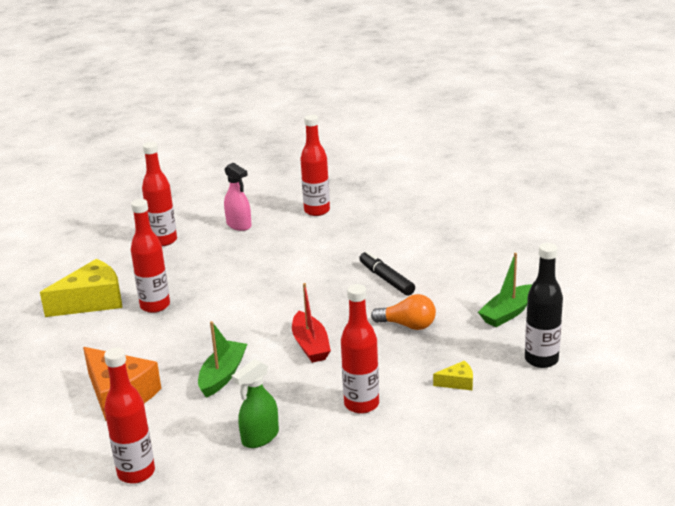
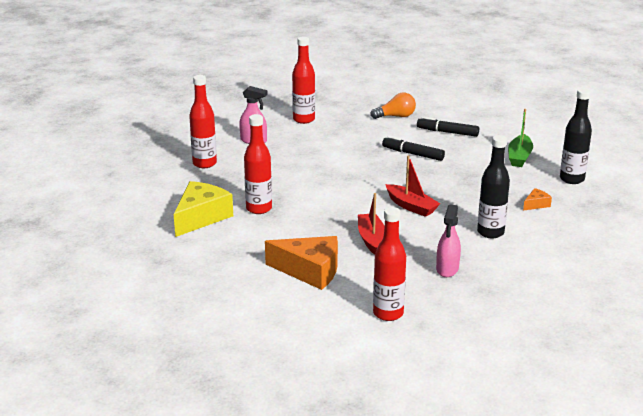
camera: 30 degrees left, 0 degrees up
green boat [198,321,247,398] -> red boat [358,193,385,255]
green spray bottle [232,359,279,448] -> pink spray bottle [436,204,461,277]
red bottle [341,284,379,414] -> black bottle [477,135,510,238]
orange light bulb [371,294,436,330] -> orange light bulb moved to [370,93,416,119]
yellow cheese [433,360,473,390] -> orange cheese [523,188,552,211]
none -> black marker [417,117,479,137]

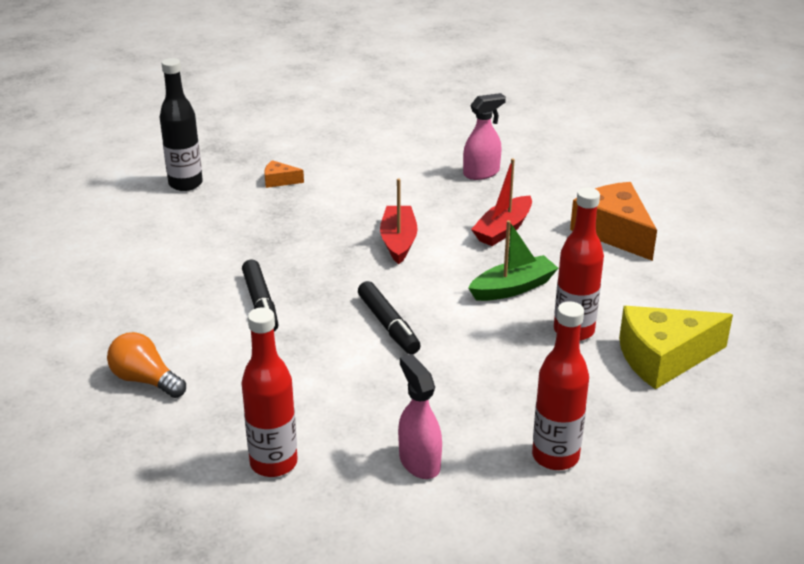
camera: 135 degrees left, 5 degrees up
red bottle [373,207,406,321] -> none
black marker [417,117,479,137] -> black marker moved to [358,281,421,354]
black bottle [477,135,510,238] -> none
green boat [508,109,533,167] -> green boat moved to [468,220,558,301]

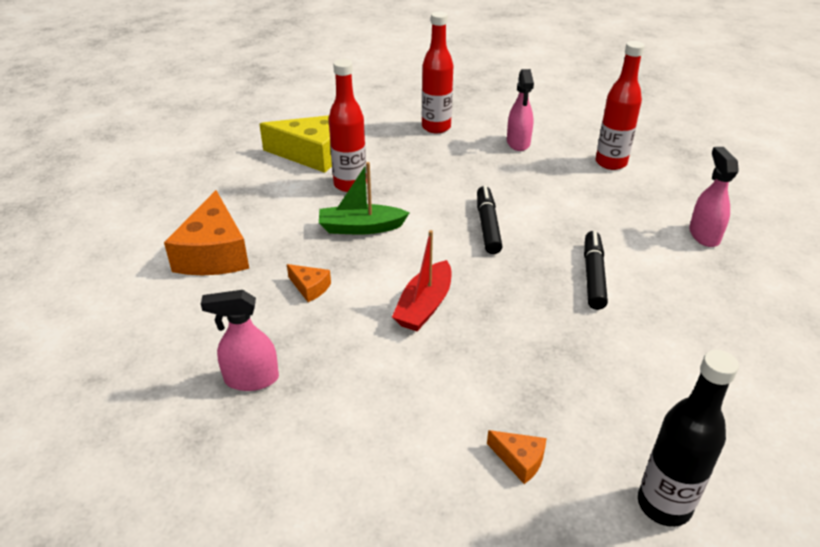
camera: 155 degrees left, 5 degrees up
orange light bulb [107,332,186,398] -> pink spray bottle [689,147,739,247]
red boat [471,158,532,246] -> orange cheese [287,264,331,302]

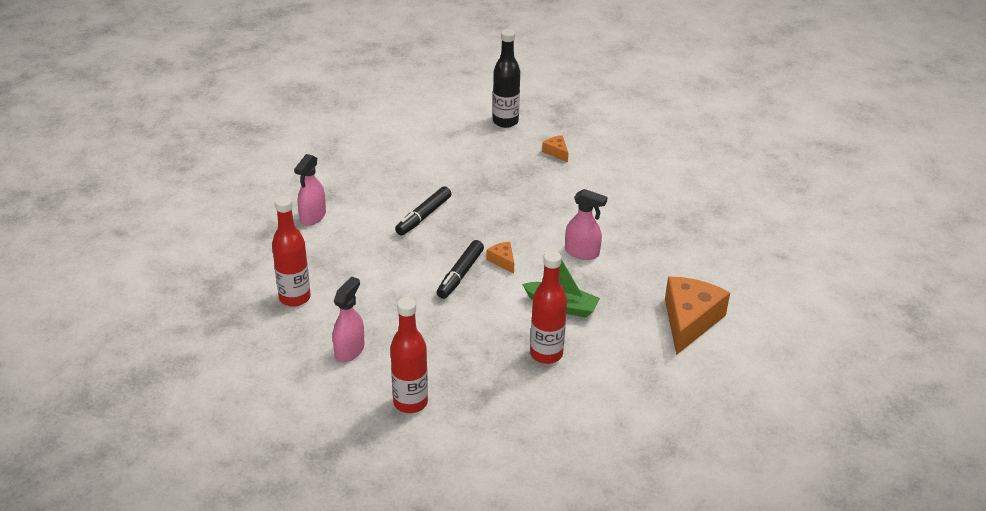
camera: 155 degrees left, 0 degrees up
pink spray bottle [201,290,279,391] -> pink spray bottle moved to [565,189,608,260]
yellow cheese [259,115,332,173] -> none
orange cheese [287,264,331,302] -> orange cheese moved to [486,242,514,273]
red boat [392,230,451,331] -> none

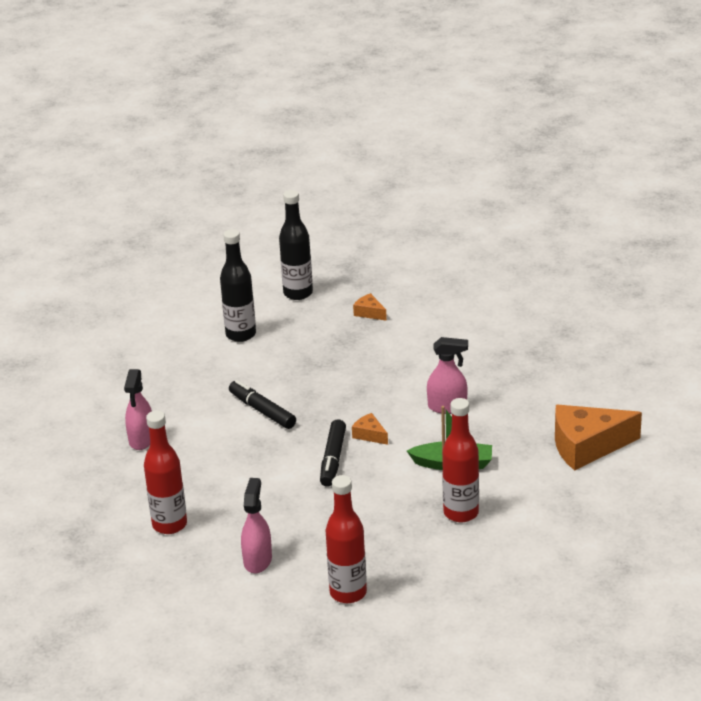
camera: 15 degrees left, 5 degrees down
black marker [395,186,451,235] -> black marker turned 120 degrees clockwise [229,380,296,429]
orange cheese [665,277,730,355] -> orange cheese turned 105 degrees counterclockwise [555,404,642,471]
none -> black bottle [220,229,256,342]

